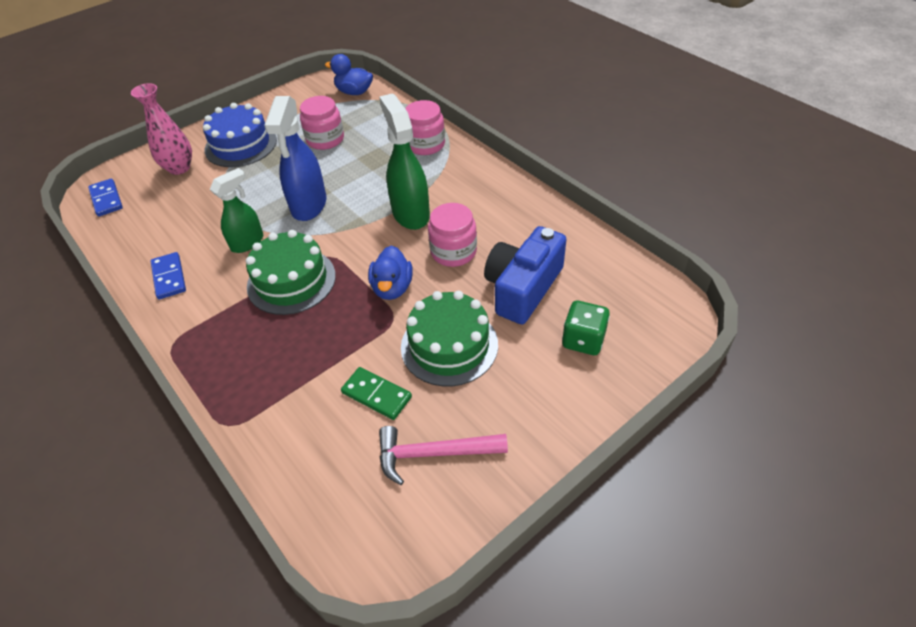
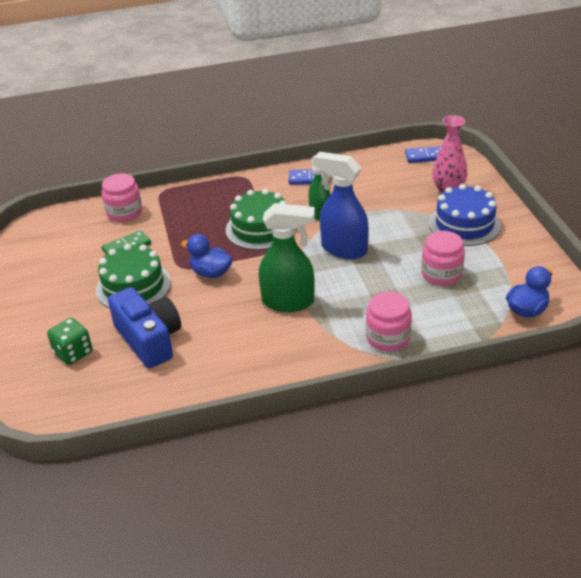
camera: 115 degrees right, 10 degrees down
pink hammer [379,426,508,485] -> none
pink jar [428,203,477,267] -> pink jar moved to [102,173,142,222]

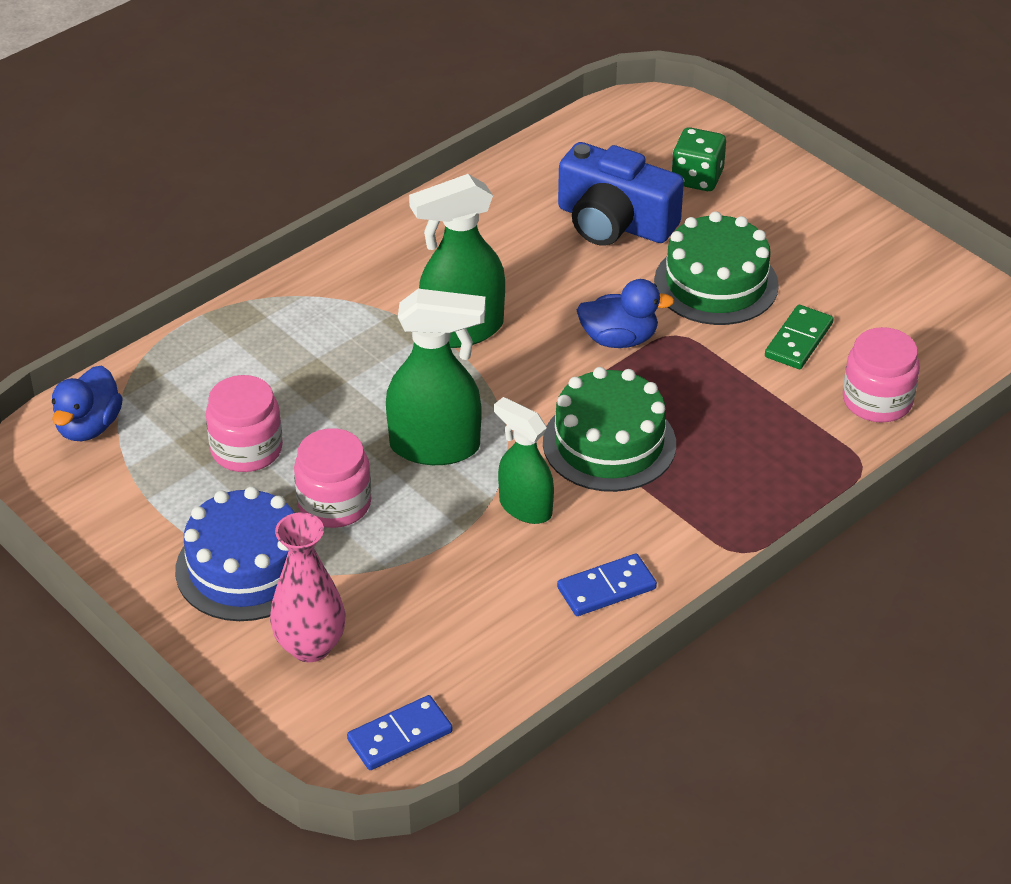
camera: 150 degrees right, 5 degrees up
blue spray bottle [313,152,369,259] -> green spray bottle [386,289,486,465]
pink jar [366,292,412,352] -> pink jar moved to [294,428,371,528]

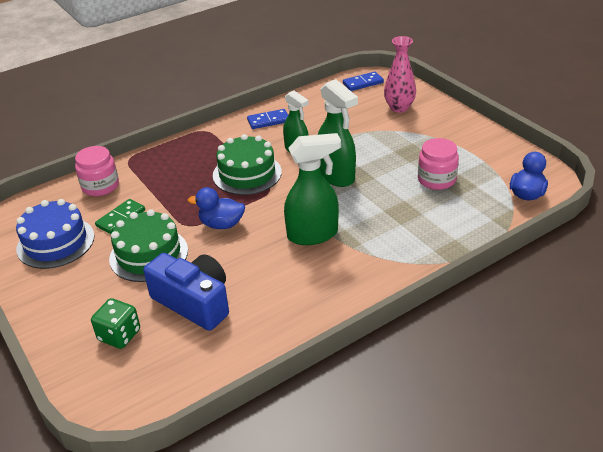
camera: 170 degrees left, 5 degrees down
blue cake [175,486,295,621] -> blue cake moved to [16,199,95,269]
pink jar [294,428,371,528] -> none
green spray bottle [386,289,486,465] -> green spray bottle turned 135 degrees counterclockwise [318,79,358,187]

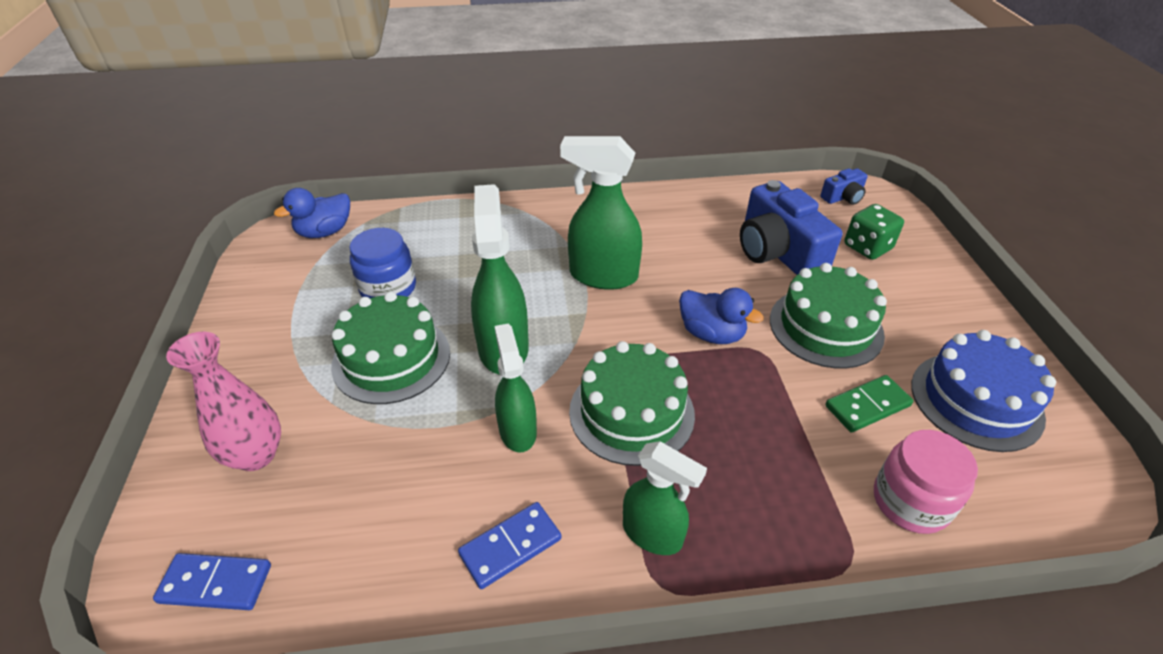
camera: 155 degrees left, 5 degrees up
blue domino [247,109,288,129] -> blue domino turned 45 degrees counterclockwise [458,502,561,589]
pink jar [418,138,459,190] -> blue jar [349,228,416,298]
none -> green cake [331,291,450,404]
none -> green spray bottle [623,441,707,555]
none -> blue camera [820,168,868,205]

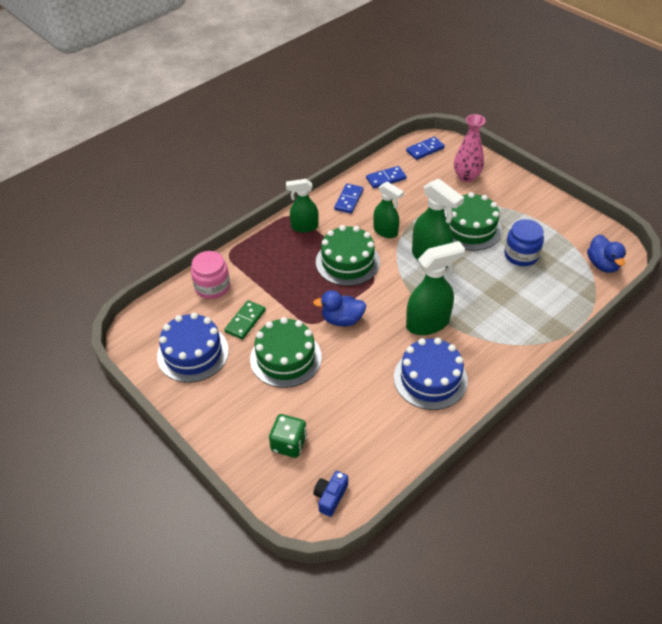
camera: 145 degrees right, 5 degrees up
blue duck [274,188,350,238] -> blue duck turned 150 degrees clockwise [587,235,626,273]
blue camera [740,180,842,275] -> none
none -> blue domino [366,166,407,188]
none -> blue cake [394,338,468,410]

